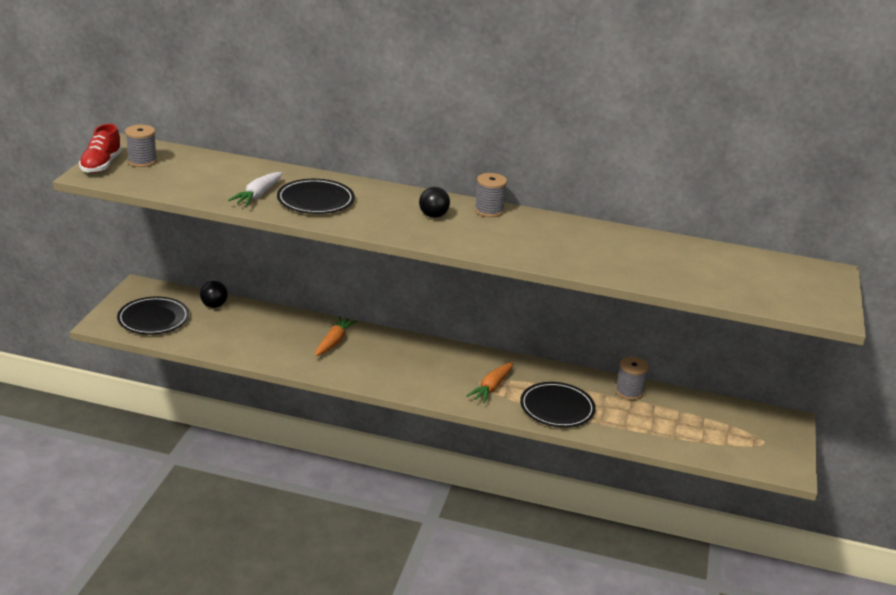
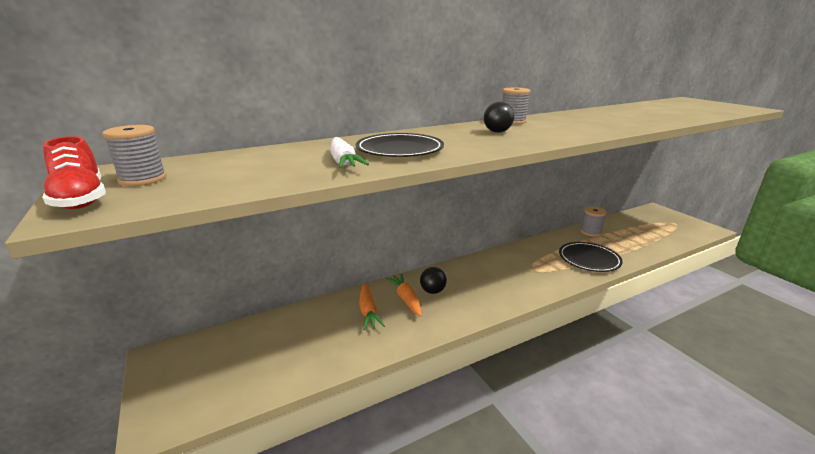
camera: 40 degrees left, 5 degrees down
black plate [117,296,189,334] -> none
black ball [200,281,228,308] -> black ball moved to [420,267,447,294]
orange carrot [466,362,513,403] -> orange carrot moved to [359,282,385,330]

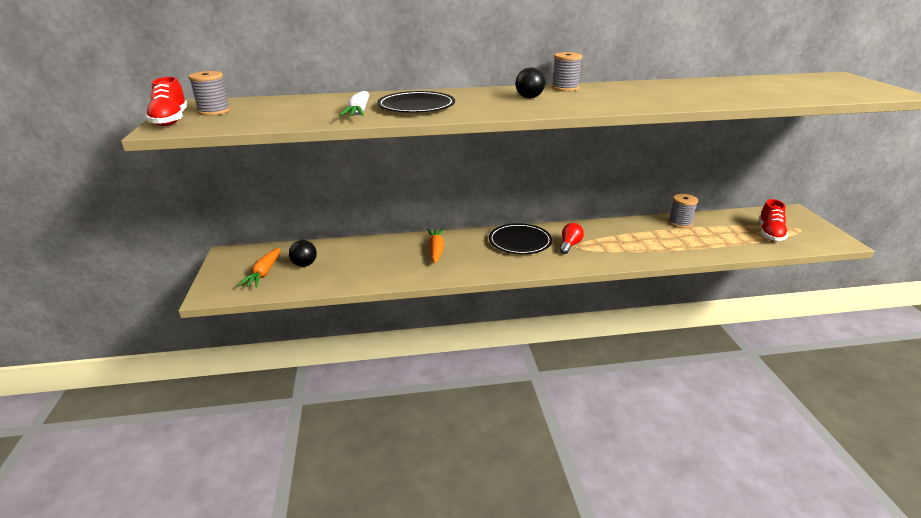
camera: 20 degrees right, 5 degrees up
orange carrot [359,282,385,330] -> orange carrot moved to [238,248,280,288]
black ball [420,267,447,294] -> black ball moved to [289,240,317,267]
black plate [559,242,623,272] -> black plate moved to [489,223,552,254]
none -> red light bulb [560,223,584,254]
none -> red shoe [759,199,788,241]

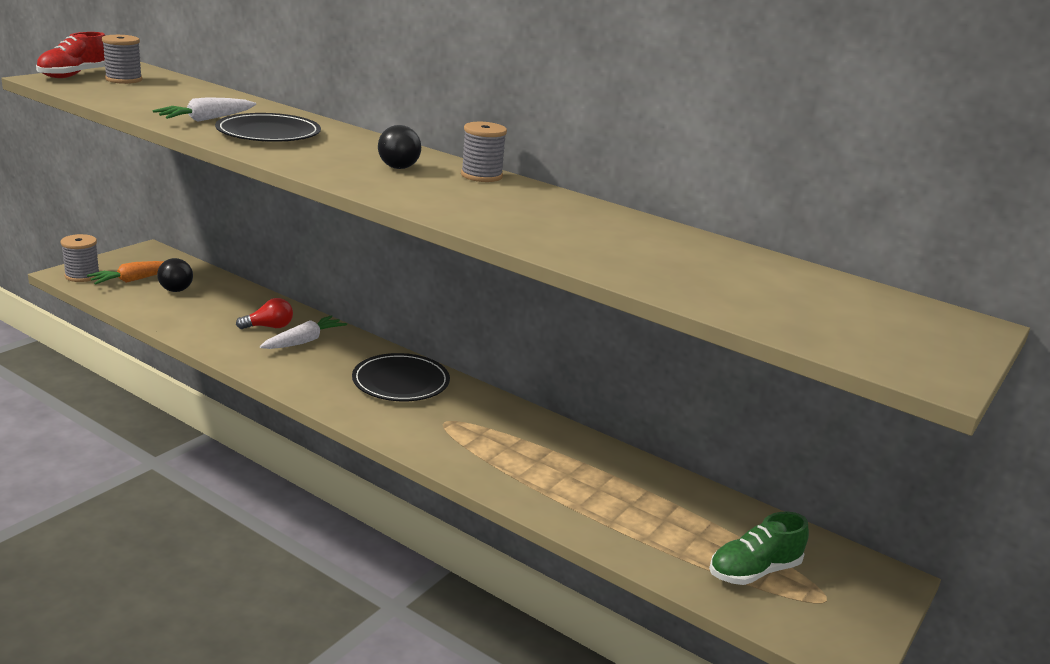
camera: 40 degrees right, 5 degrees down
orange carrot [427,228,444,264] -> white carrot [260,315,347,349]
red light bulb [560,223,584,254] -> red light bulb moved to [236,298,293,329]
grey spool [668,194,698,228] -> grey spool moved to [61,234,100,282]
red shoe [759,199,788,241] -> green shoe [709,512,809,585]

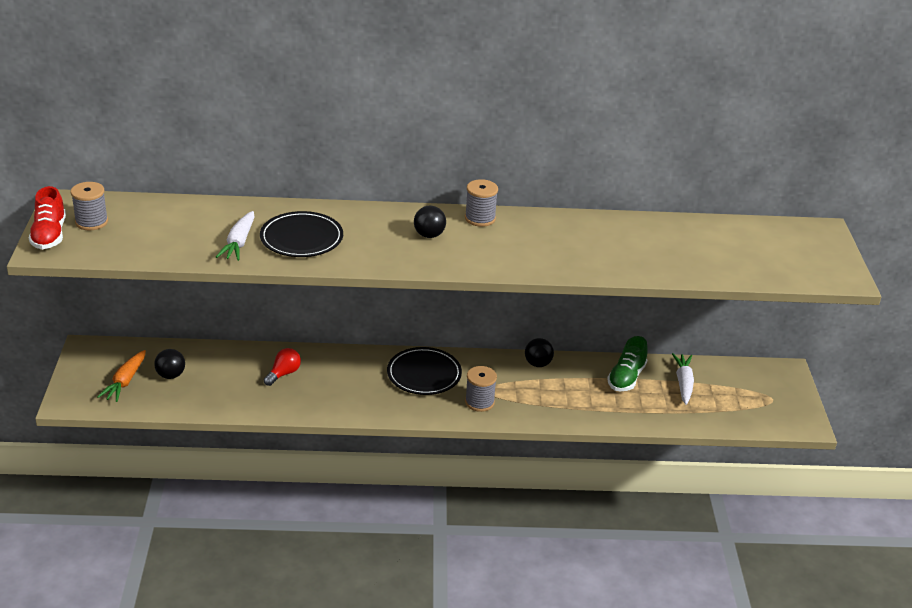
camera: 35 degrees left, 10 degrees up
grey spool [61,234,100,282] -> grey spool moved to [465,366,497,412]
white carrot [260,315,347,349] -> white carrot moved to [672,353,694,405]
green shoe [709,512,809,585] -> green shoe moved to [607,336,648,391]
none -> black ball [525,338,554,367]

